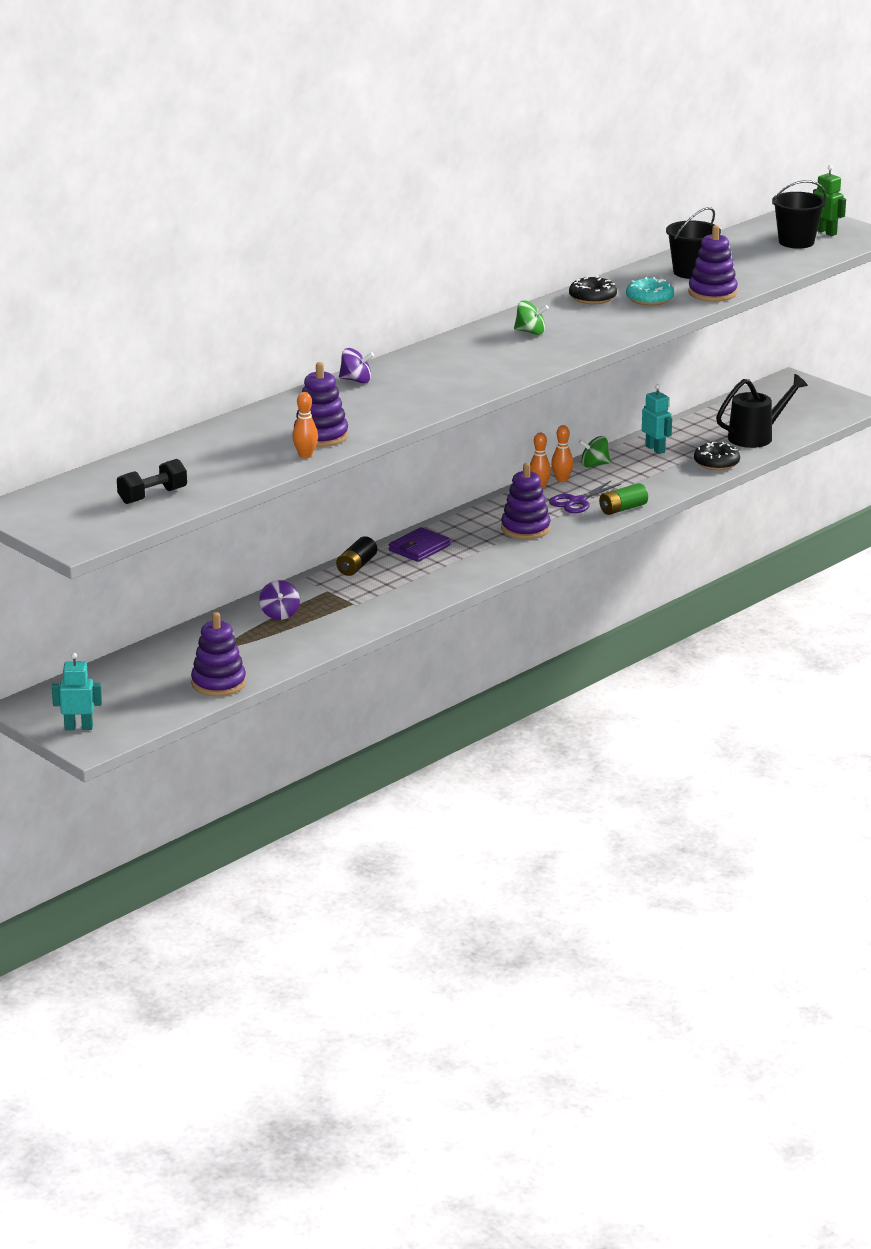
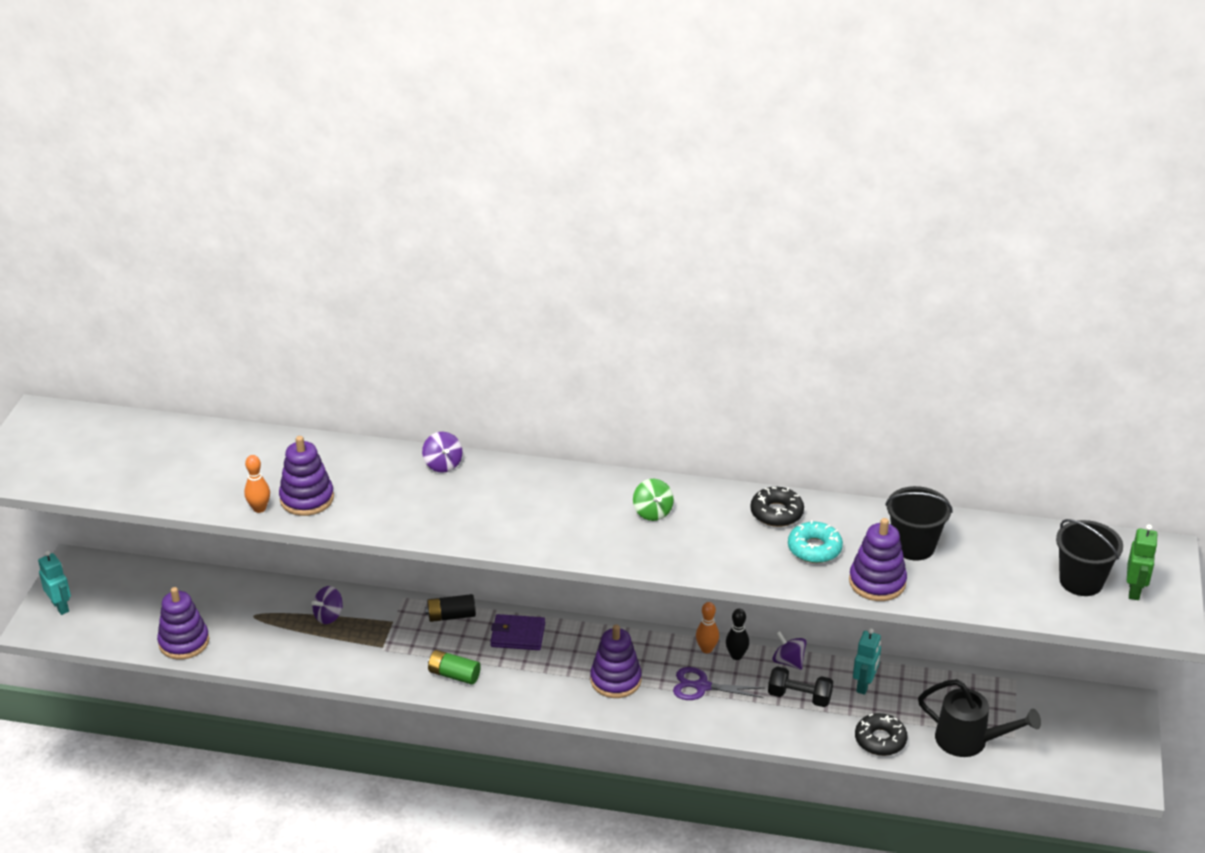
camera: 55 degrees right, 10 degrees up
black dumbbell [117,459,187,504] -> black dumbbell moved to [768,666,833,707]
orange bowling pin [551,425,574,482] -> black bowling pin [726,609,749,660]
green spinning top [579,436,611,468] -> purple spinning top [772,631,807,670]
green battery [599,483,648,515] -> green battery moved to [428,650,481,685]

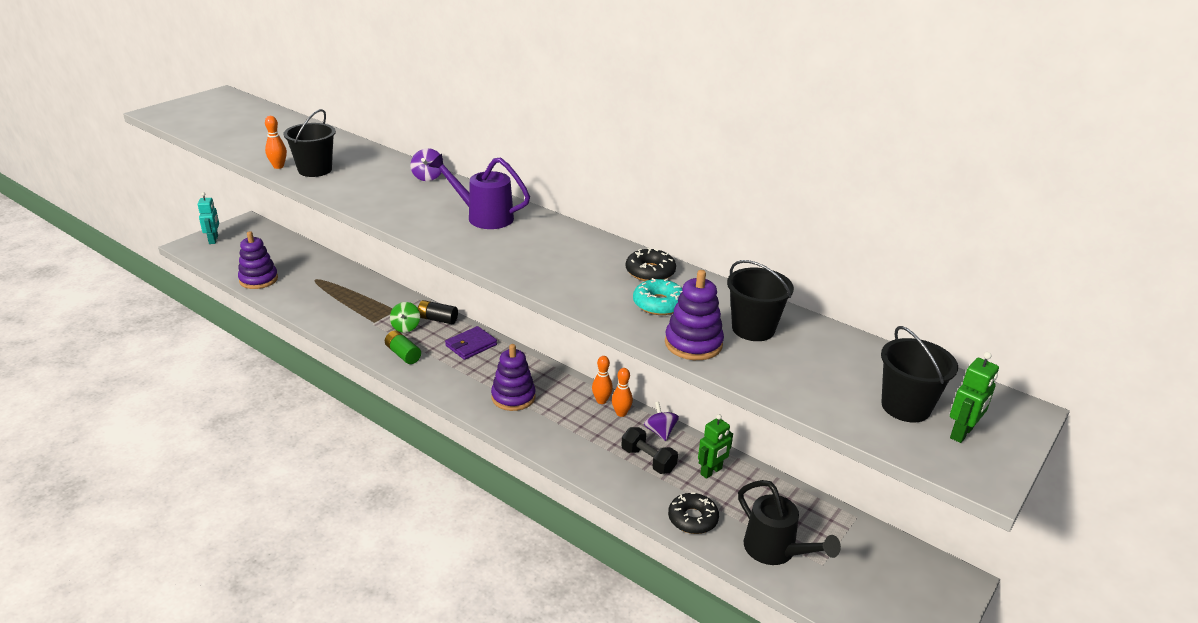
camera: 25 degrees right, 5 degrees down
purple stacking toy [279,436,334,516] -> black bucket [283,109,336,177]
purple spinning top [311,586,343,624] -> none
purple wallet [490,614,545,650] -> purple wallet turned 75 degrees counterclockwise [445,326,497,360]
green spinning top [633,479,674,521] -> green spinning top moved to [390,302,420,333]
purple scissors [673,667,764,700] -> none
black bowling pin [726,609,749,660] -> orange bowling pin [612,368,633,417]
turquoise robot [853,628,881,695] -> green robot [698,414,733,479]
none -> purple watering can [429,154,530,229]

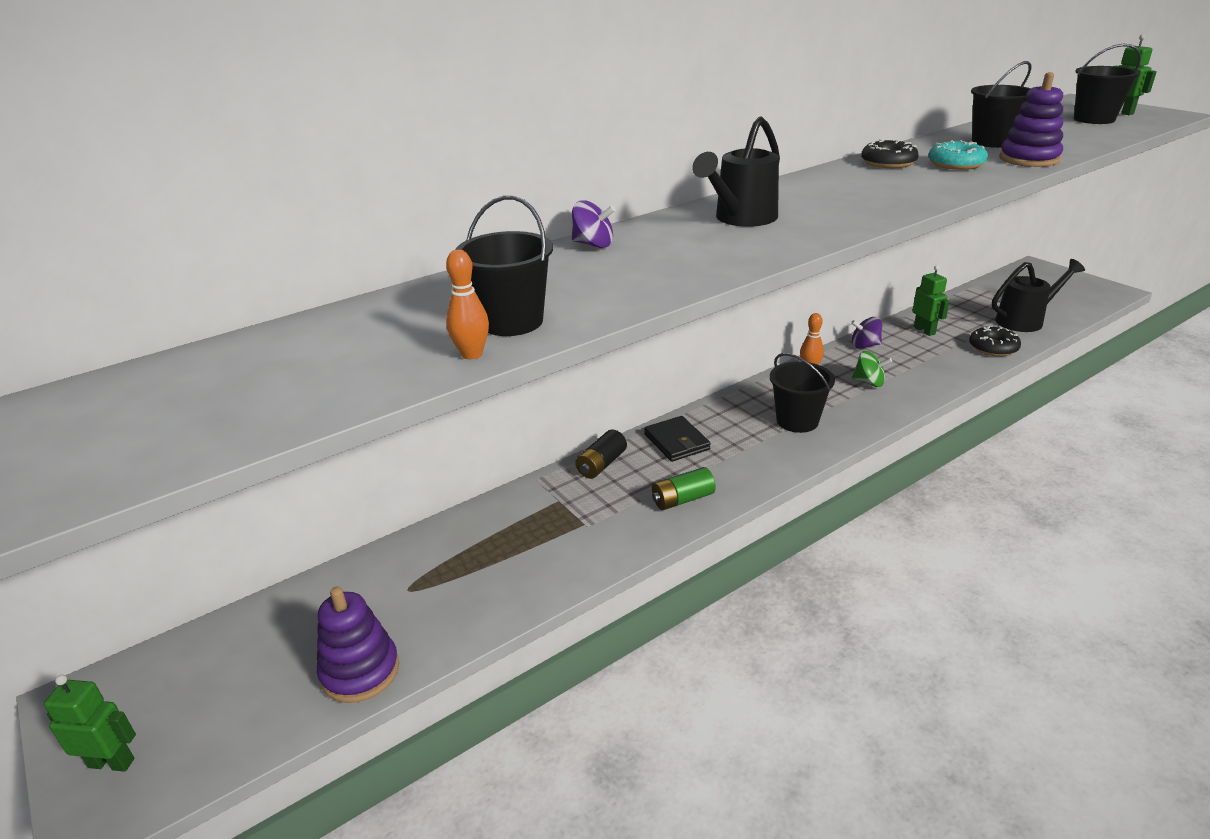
camera: 70 degrees left, 0 degrees up
turquoise robot [198,192,219,244] -> green robot [44,675,136,772]
green spinning top [390,302,420,333] -> green spinning top moved to [852,351,892,387]
purple watering can [429,154,530,229] -> black watering can [692,116,780,227]
purple wallet [445,326,497,360] -> black wallet [644,416,711,462]
purple stacking toy [491,344,536,411] -> black bucket [770,353,835,433]
orange bowling pin [612,368,633,417] -> none
black dumbbell [621,427,678,474] -> none

